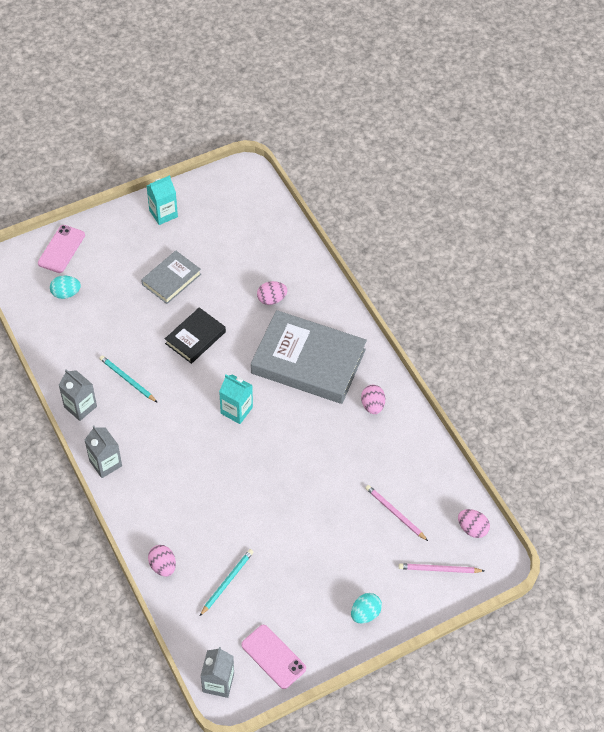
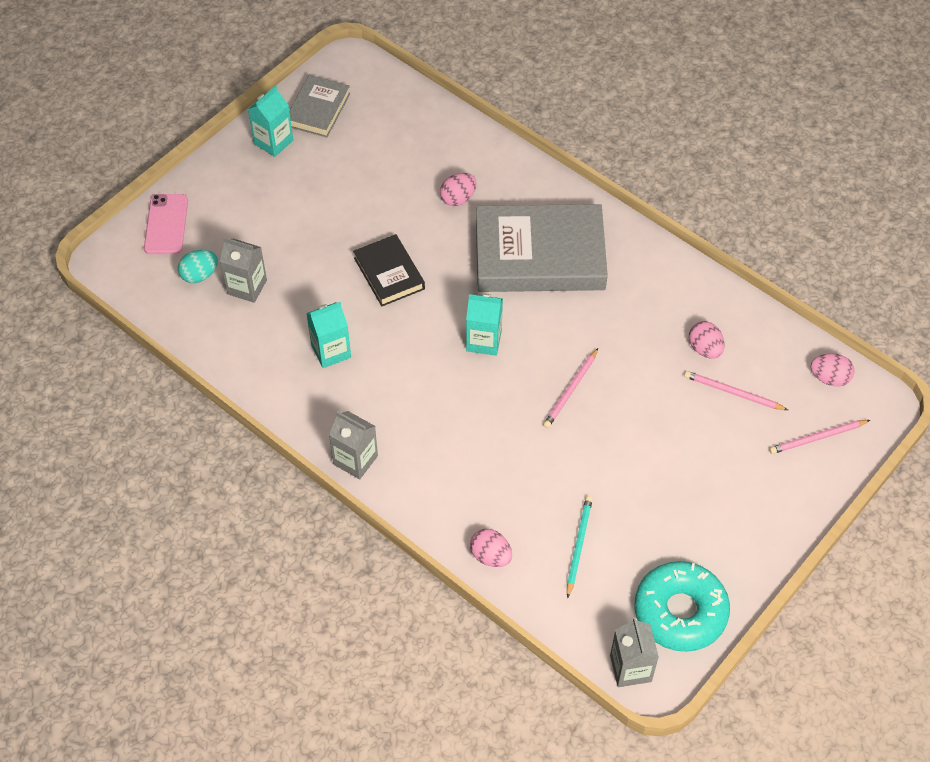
camera: 20 degrees left, 0 degrees up
grey carton [59,369,97,421] -> grey carton moved to [220,237,267,303]
turquoise pencil [99,355,158,403] -> turquoise carton [306,302,351,368]
grey book [141,251,201,304] -> grey book moved to [289,75,350,137]
black book [165,307,226,364] -> black book turned 45 degrees counterclockwise [353,234,425,306]
pink phone [241,625,306,689] -> turquoise donut [634,561,730,652]
turquoise egg [351,593,382,623] -> none
pink egg [361,385,385,414] -> pink egg moved to [689,321,725,359]
none -> pink pencil [543,348,598,428]

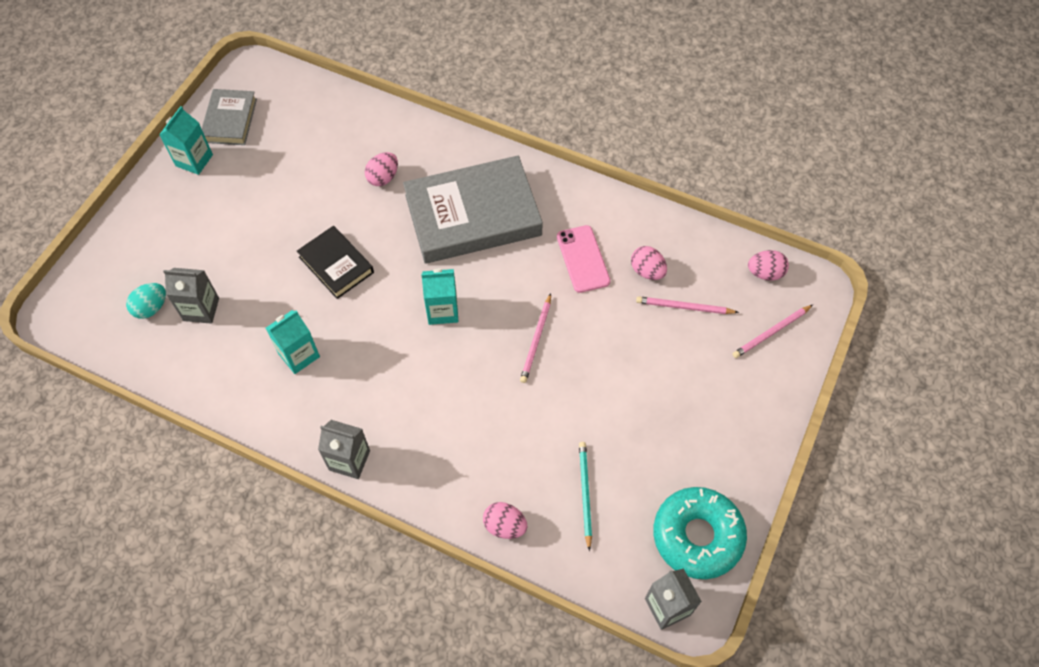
camera: 15 degrees left, 5 degrees up
pink phone [144,194,188,254] -> pink phone moved to [557,225,610,293]

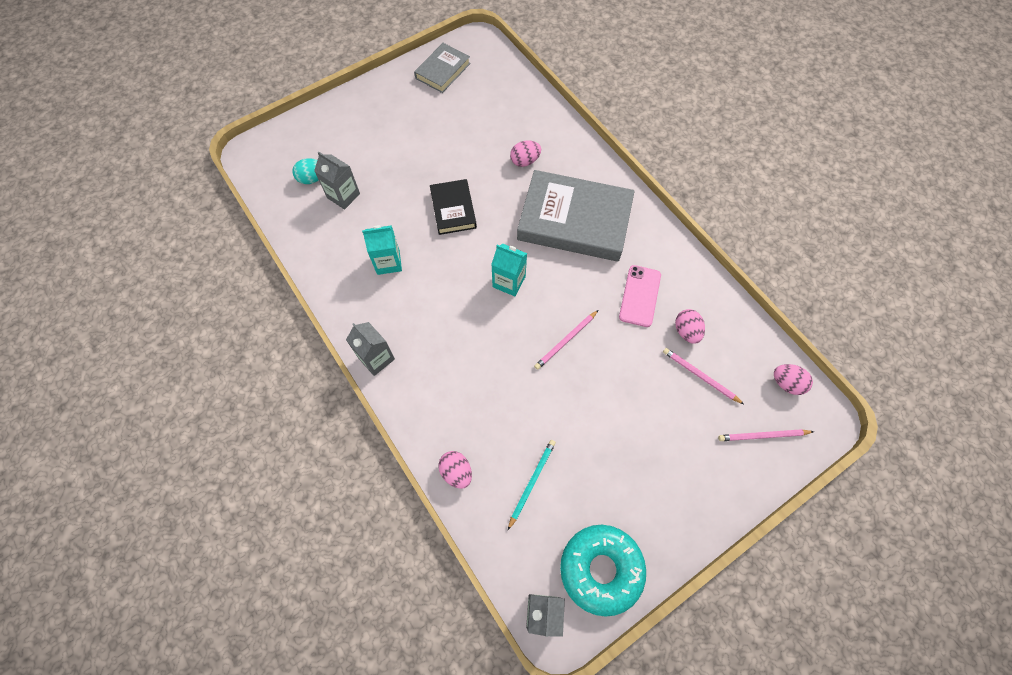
camera: 30 degrees right, 5 degrees up
turquoise carton [159,106,213,175] -> none

